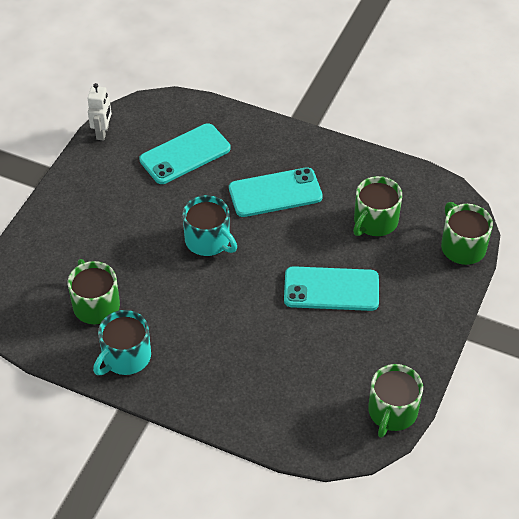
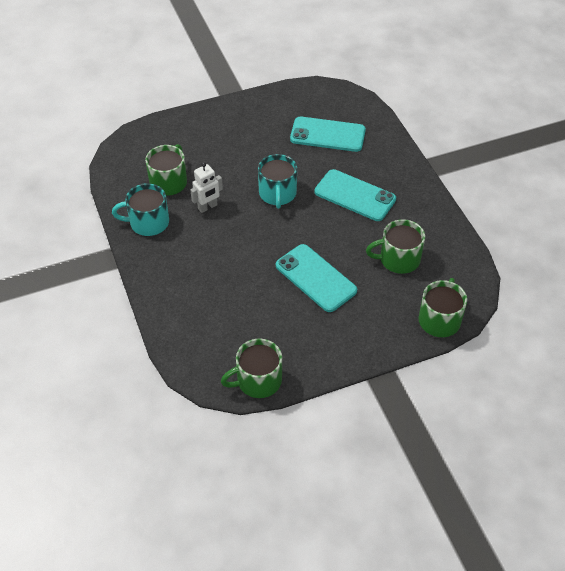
camera: 45 degrees right, 0 degrees up
white robot [87,83,112,140] -> white robot moved to [191,162,223,213]

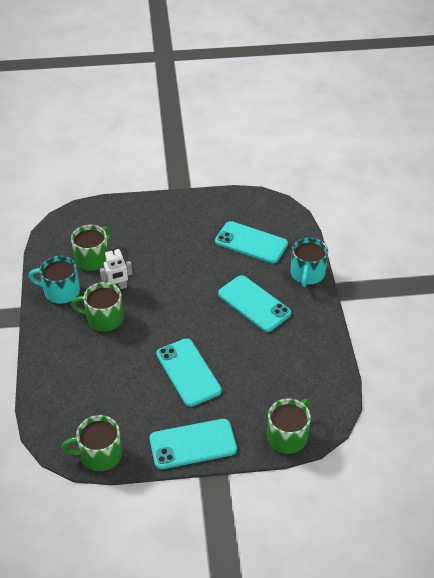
camera: 15 degrees right, 5 degrees down
turquoise mug [258,154,297,209] -> turquoise mug moved to [290,238,328,287]
green mug [366,219,425,274] -> green mug moved to [71,282,124,331]
none -> turquoise phone [149,419,237,469]

